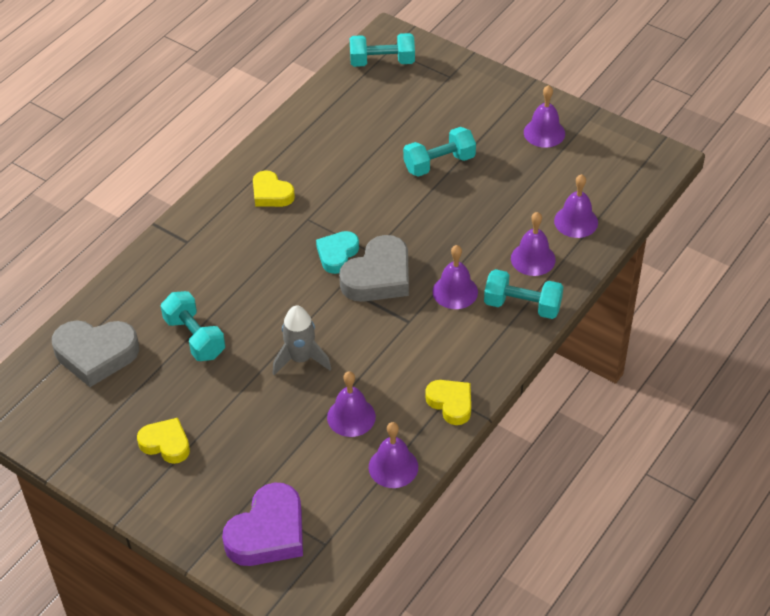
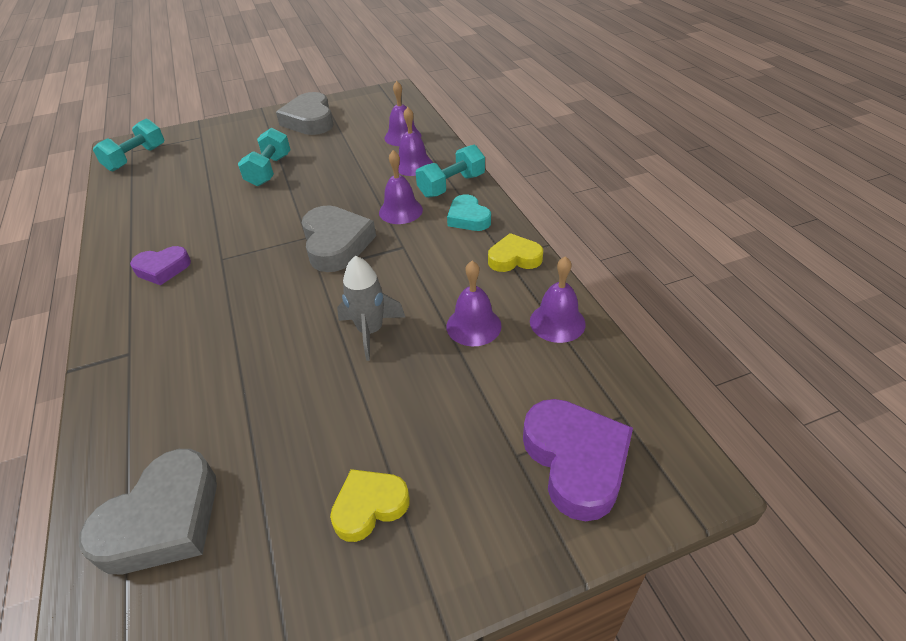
camera: 55 degrees left, 5 degrees down
turquoise dumbbell [161,291,225,361] -> none
yellow heart [253,170,295,207] -> purple heart [130,246,191,285]
turquoise heart [316,231,359,274] -> turquoise heart moved to [447,194,491,231]
purple bell [524,85,565,148] -> grey heart [276,92,333,135]

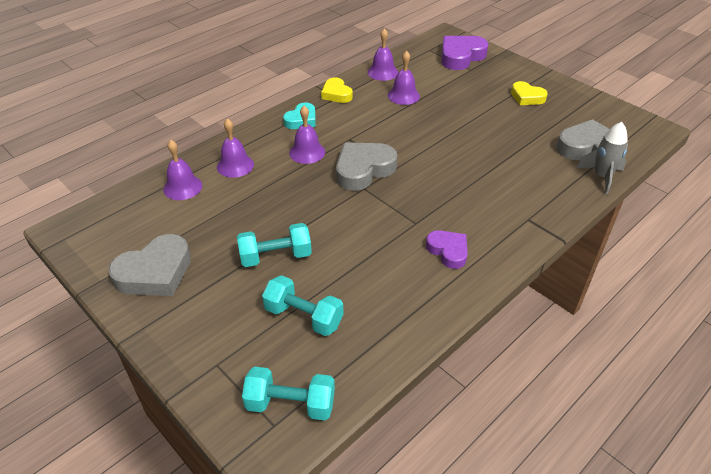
camera: 115 degrees left, 0 degrees up
grey rocket [337,256,405,361] -> grey rocket moved to [577,122,628,195]
turquoise dumbbell [416,145,485,198] -> turquoise dumbbell moved to [262,275,343,336]

